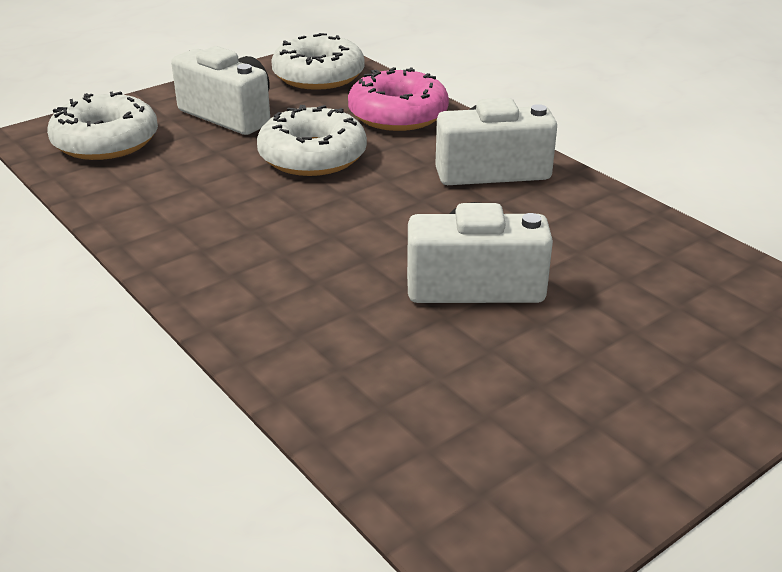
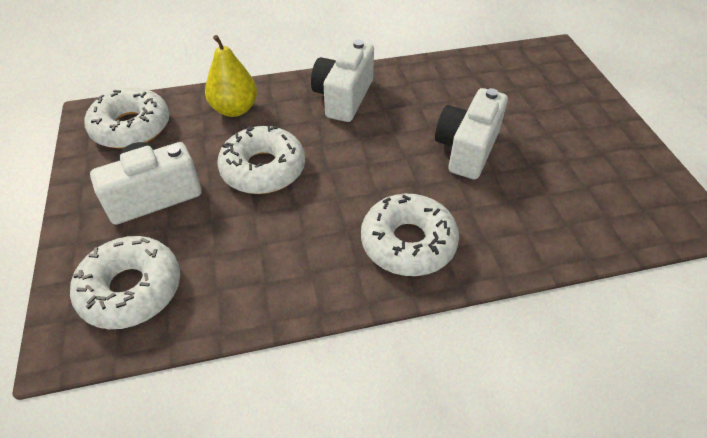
camera: 65 degrees left, 15 degrees up
pink donut [348,67,449,131] -> yellow pear [205,35,257,117]
none -> white donut [361,194,459,276]

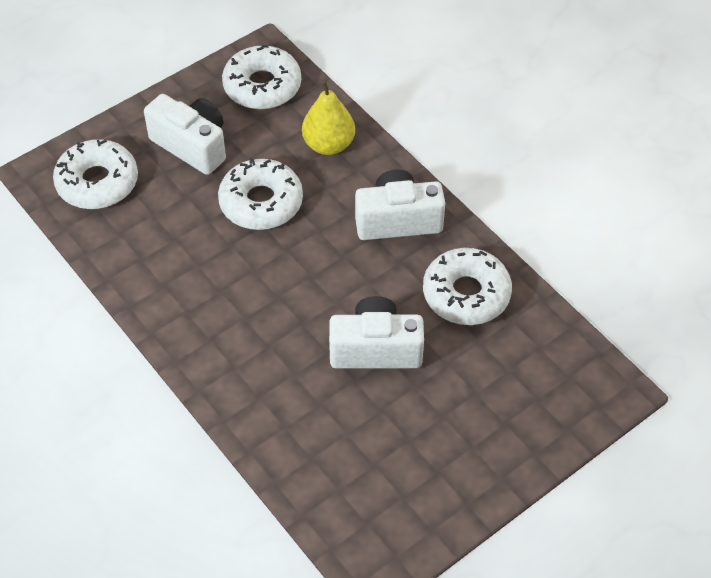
camera: 65 degrees right, 5 degrees up
white donut [361,194,459,276] -> white donut moved to [423,248,512,325]

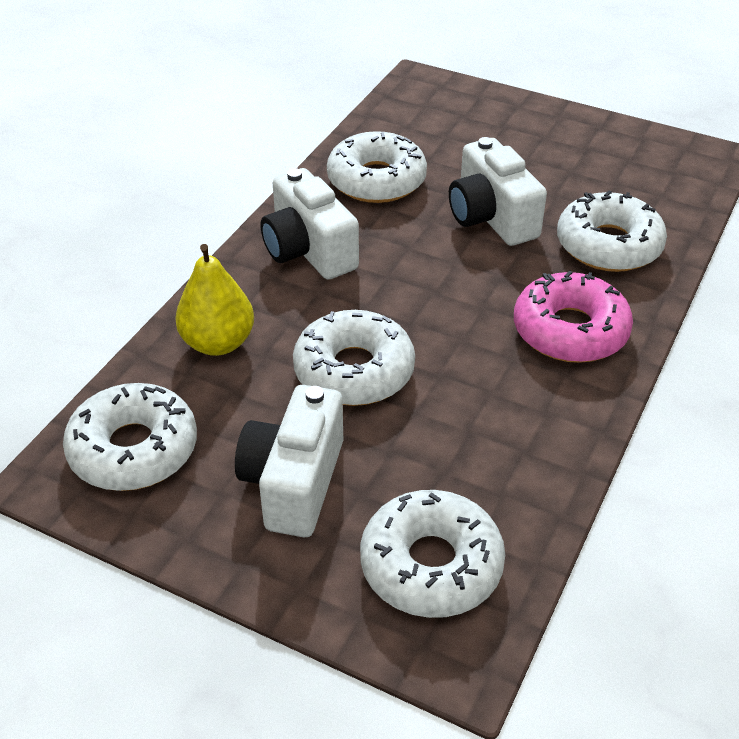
camera: 115 degrees left, 10 degrees down
none -> pink donut [514,271,633,363]
none -> white donut [557,190,667,272]

